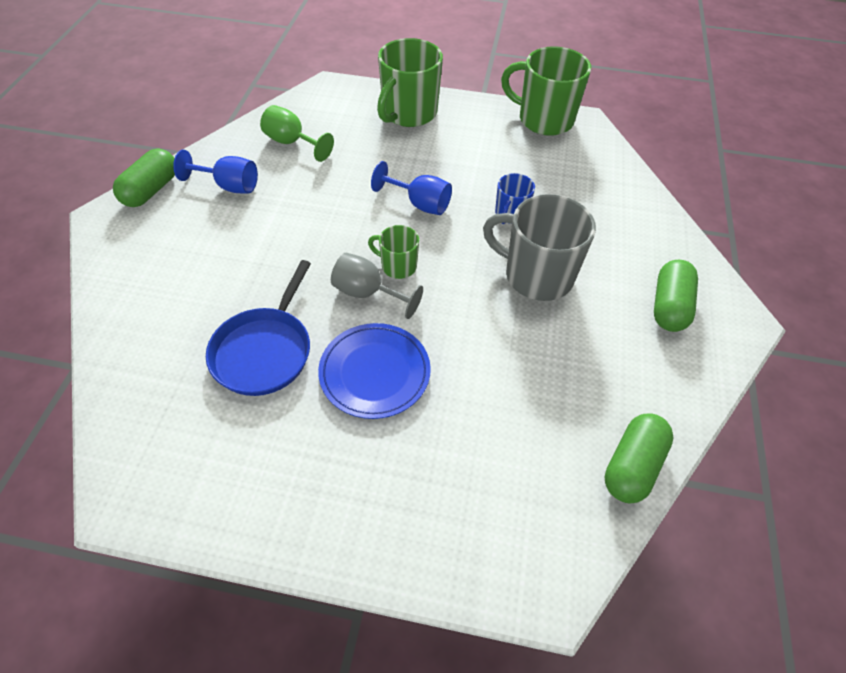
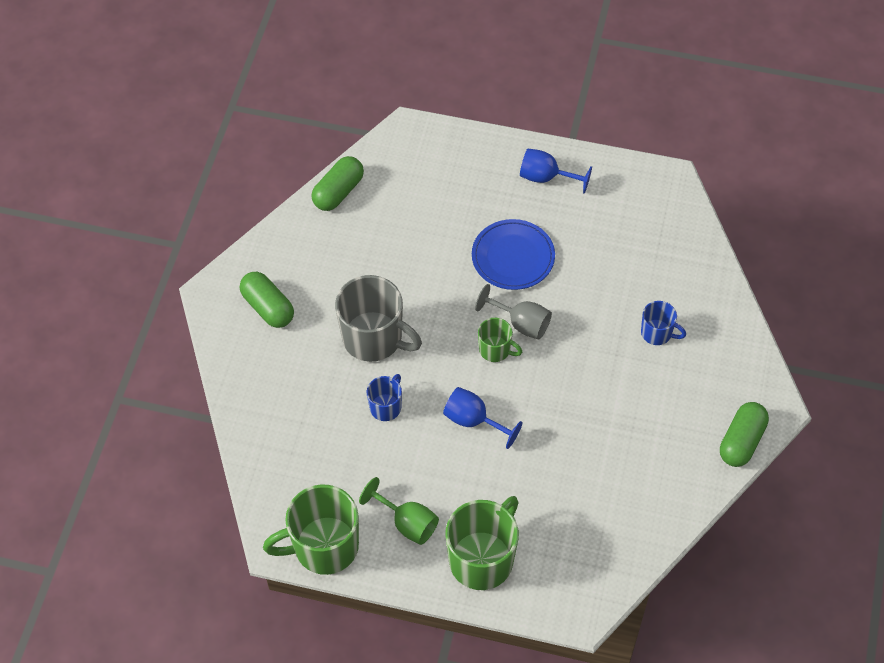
camera: 175 degrees left, 5 degrees up
blue goblet [173,150,258,194] -> blue goblet moved to [520,148,592,194]
blue pan [206,260,311,396] -> none
green goblet [260,105,334,162] -> green goblet moved to [359,477,439,545]
green mug [501,46,591,136] -> green mug turned 135 degrees clockwise [263,485,359,575]
green capsule [654,260,698,332] -> green capsule turned 60 degrees counterclockwise [240,272,294,328]
none -> blue mug [641,301,686,345]

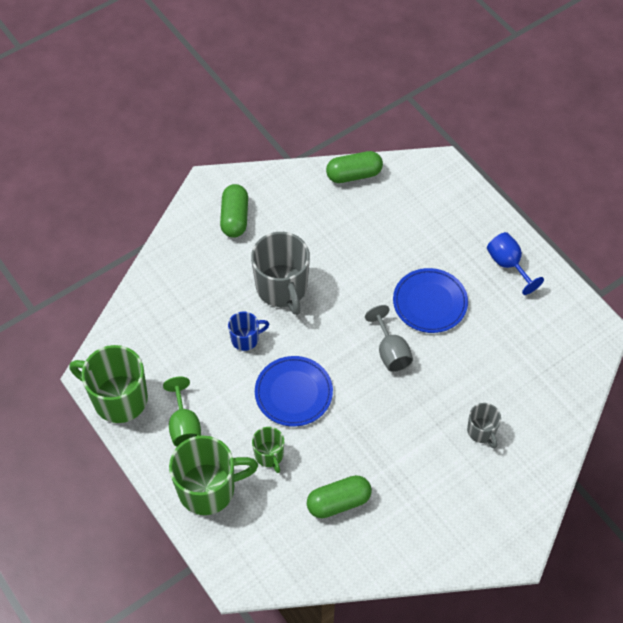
camera: 40 degrees right, 0 degrees up
blue goblet [443,387,522,449] -> blue plate [255,356,333,427]
green mug [478,318,522,362] -> green mug moved to [252,427,284,473]
blue mug [641,301,686,345] -> grey mug [467,403,501,449]
green capsule [720,402,769,467] -> green capsule moved to [307,475,372,518]

